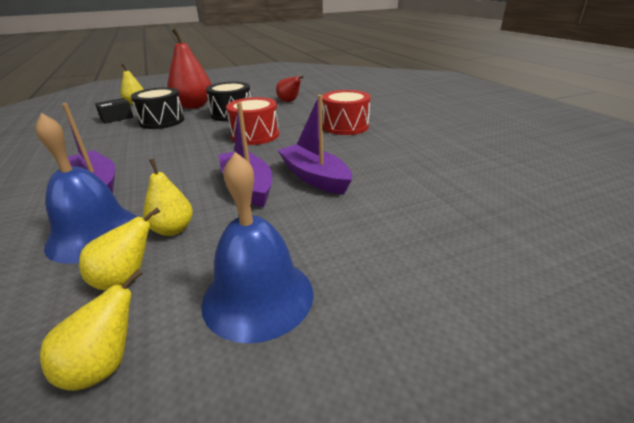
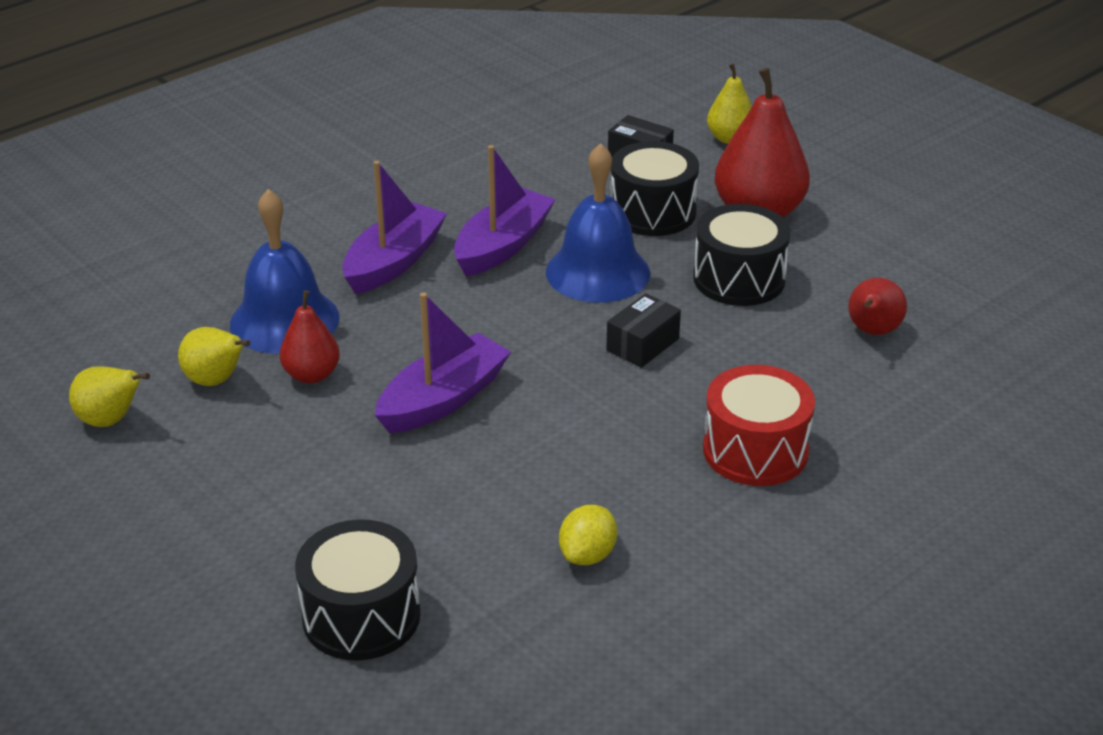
camera: 70 degrees right, 5 degrees up
yellow pear [143,159,193,236] -> red pear [280,290,340,383]
blue bell [201,152,314,343] -> blue bell moved to [546,143,650,303]
red drum [226,97,279,145] -> black box [606,293,681,368]
purple boat [278,95,352,195] -> purple boat moved to [454,145,556,277]
none -> black drum [295,519,421,661]
none -> yellow lemon [559,505,617,565]

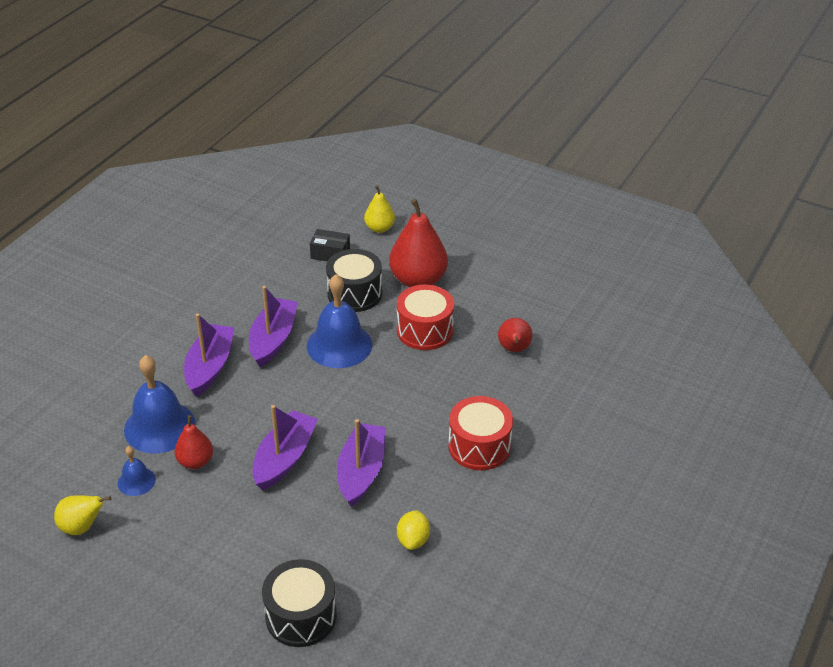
camera: 20 degrees left, 5 degrees up
yellow pear [178,327,250,386] -> blue bell [118,446,156,496]
black box [606,293,681,368] -> none
black drum [693,204,791,306] -> red drum [397,284,454,350]
none -> purple boat [337,419,386,507]

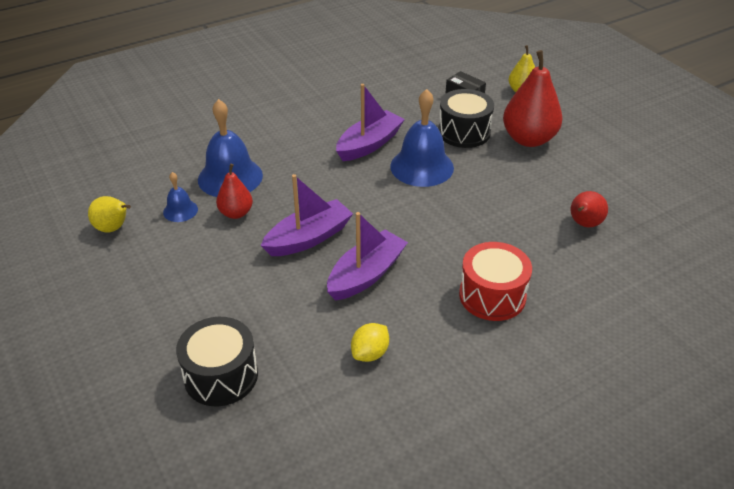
camera: 30 degrees right, 0 degrees up
purple boat [184,313,235,397] -> none
red drum [397,284,454,350] -> none

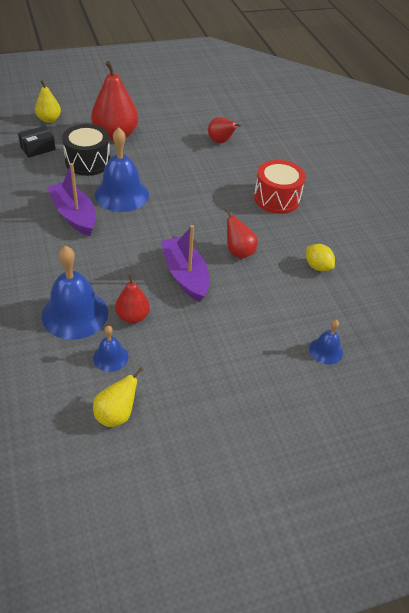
camera: 80 degrees left, 5 degrees up
black drum [176,317,258,406] -> blue bell [309,320,343,365]
purple boat [327,212,408,301] -> red pear [225,208,258,259]

